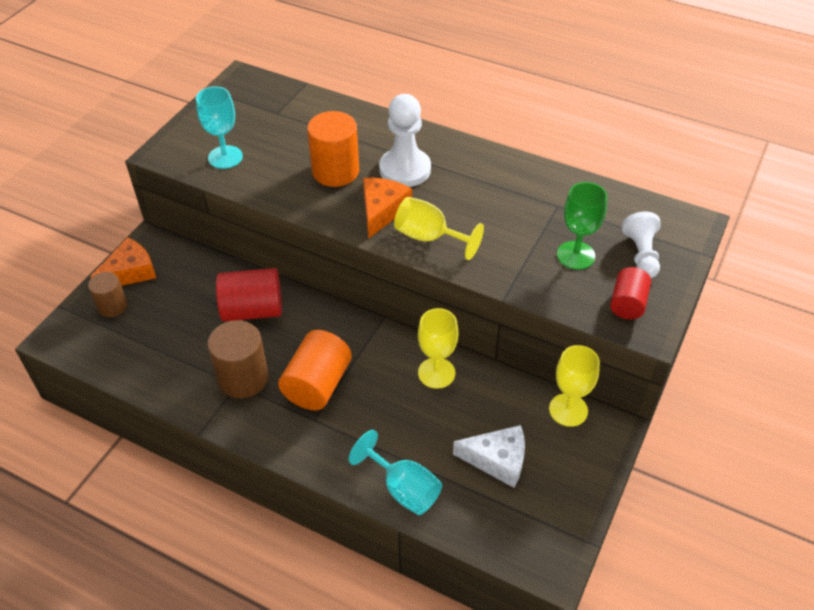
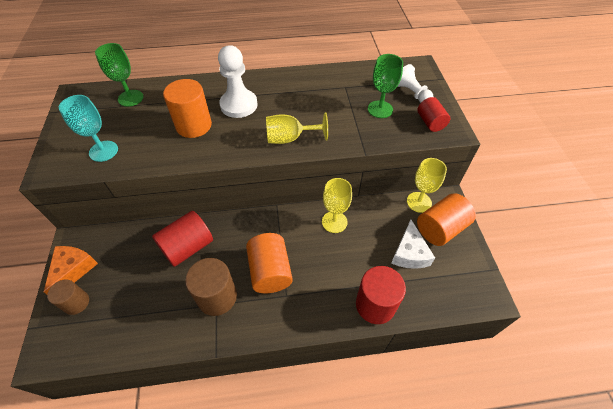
camera: 35 degrees left, 5 degrees up
turquoise goblet [349,430,442,515] -> red cylinder [356,266,406,324]
orange cheese [363,178,412,239] -> none
white cheese [453,425,525,488] -> white cheese turned 120 degrees clockwise [391,220,435,269]
none -> green goblet [95,43,144,107]
none -> orange cylinder [417,193,476,246]

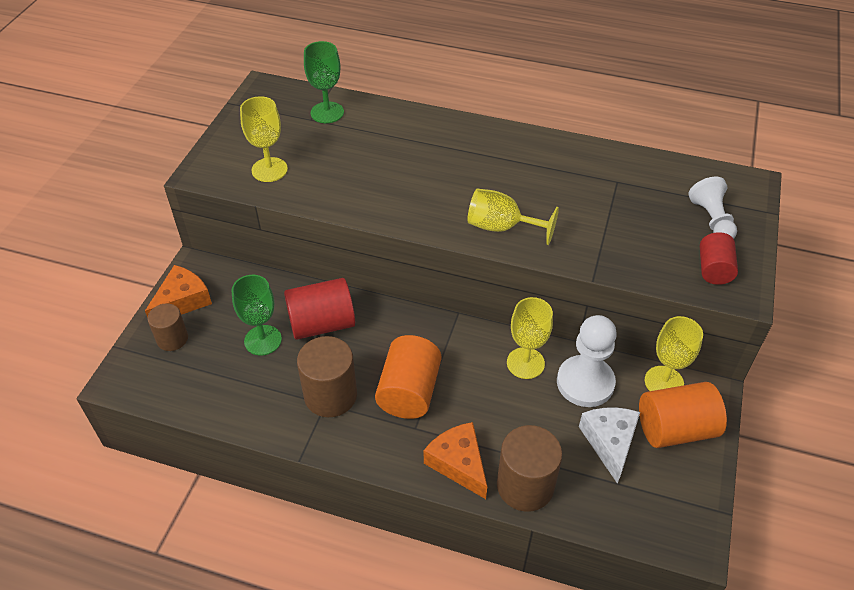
camera: 25 degrees right, 5 degrees down
turquoise goblet [59,95,118,162] -> yellow goblet [240,96,288,182]
orange cylinder [163,79,212,138] -> none
white pawn [218,45,257,118] -> white pawn moved to [557,315,617,407]
red cylinder [356,266,406,324] -> brown cylinder [497,425,562,512]
green goblet [368,54,403,118] -> green goblet moved to [232,275,282,356]
white cheese [391,220,435,269] -> white cheese turned 150 degrees clockwise [579,407,640,484]
none -> orange cheese [424,422,487,499]

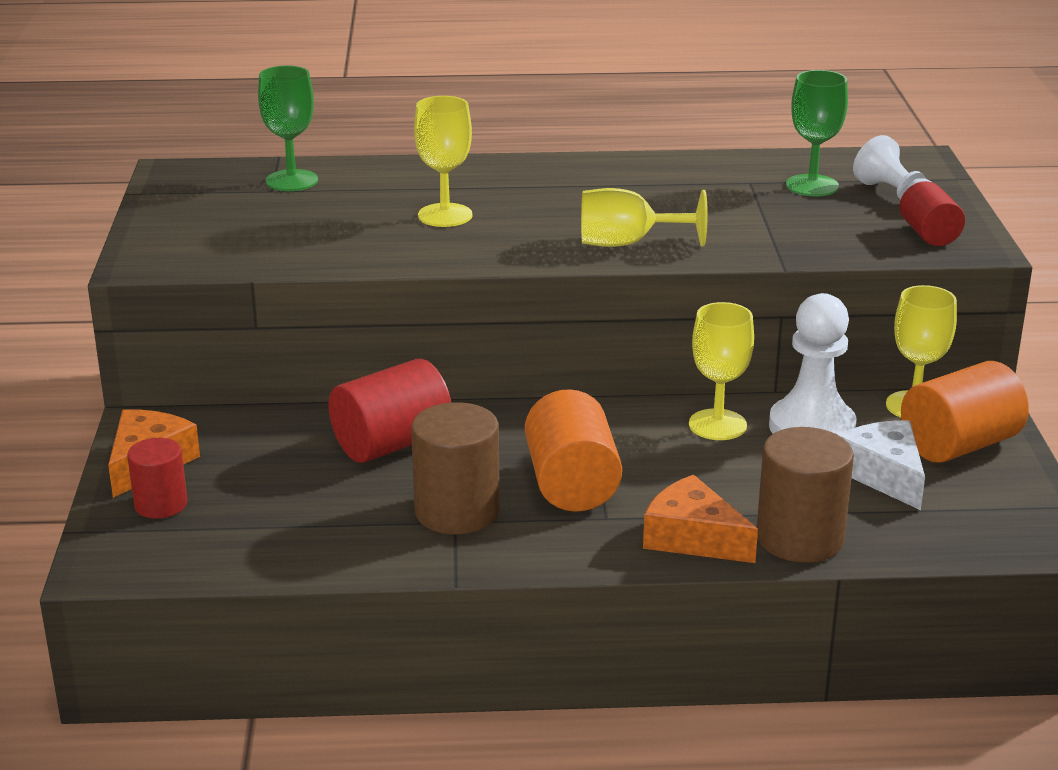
camera: 20 degrees left, 20 degrees down
brown cylinder [147,303,188,351] -> red cylinder [127,438,187,519]
green goblet [232,275,282,356] -> green goblet moved to [786,70,848,196]
yellow goblet [240,96,288,182] -> yellow goblet moved to [414,96,472,227]

